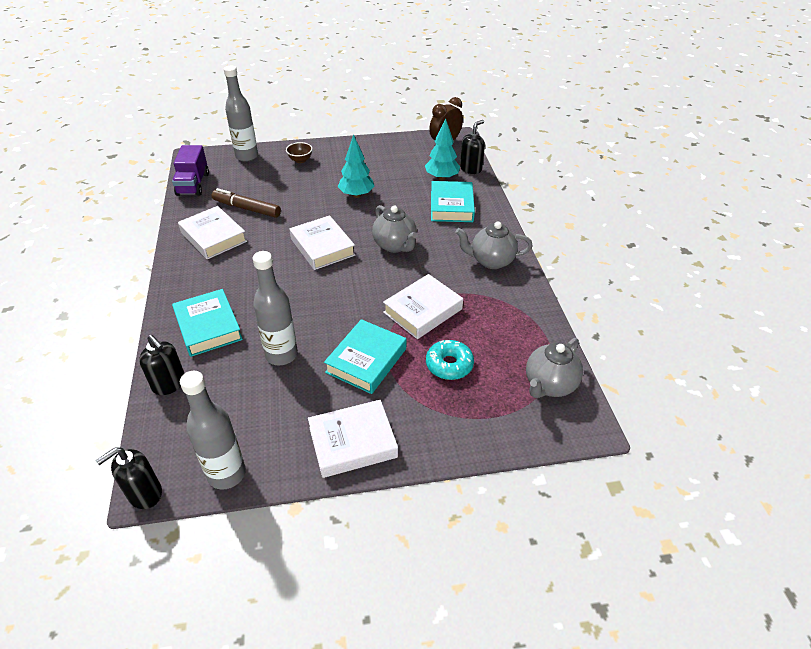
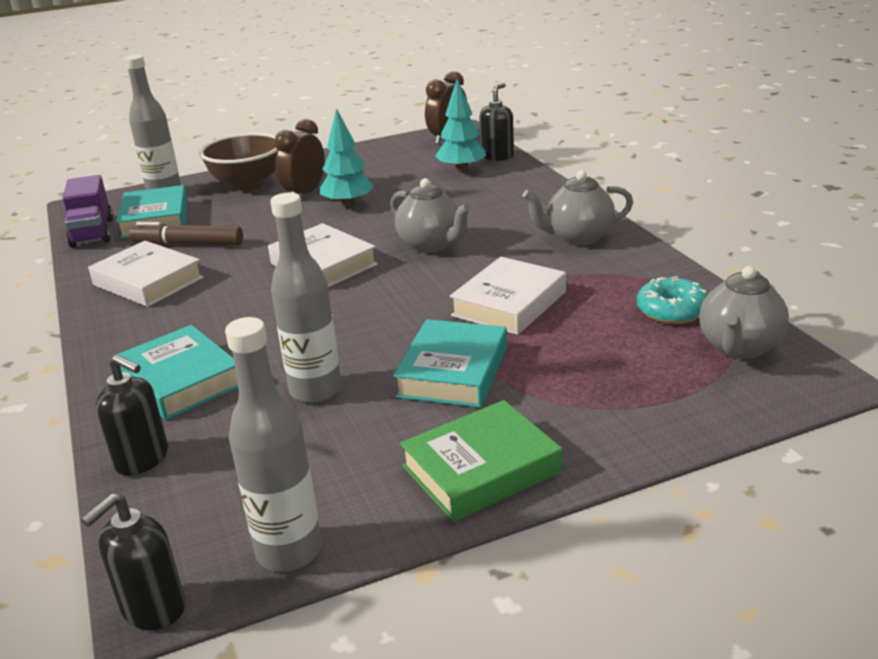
camera: 10 degrees left, 15 degrees down
brown bowl [286,142,312,163] -> brown bowl [199,133,277,191], size x2.07
white book [308,400,398,478] -> green book [400,400,562,522]
turquoise donut [426,340,474,380] -> turquoise donut moved to [637,276,708,324]
turquoise book [431,181,475,222] -> turquoise book moved to [116,185,188,239]
none -> brown clock [274,119,325,194]

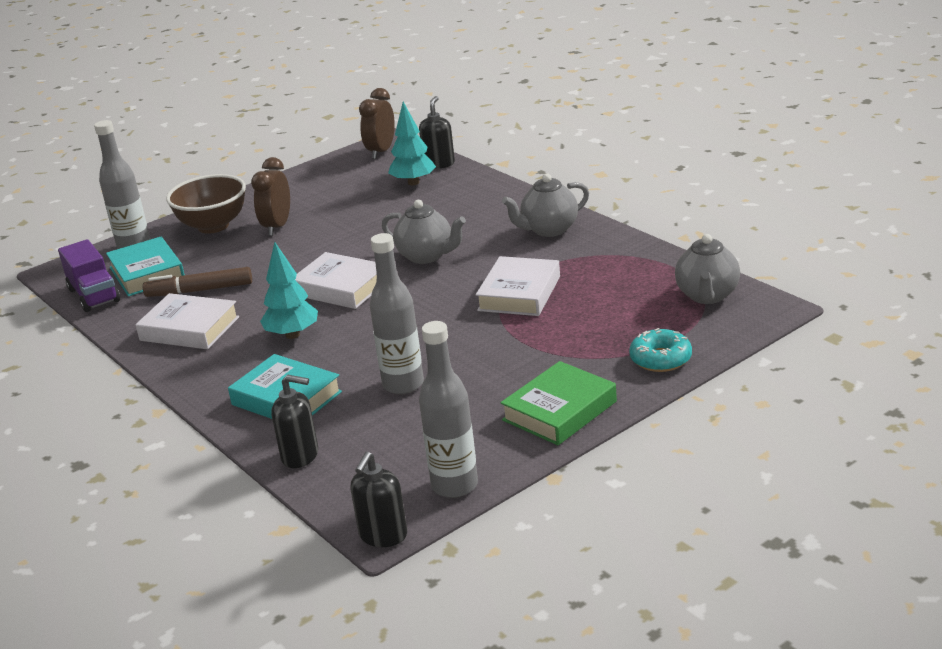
camera: 15 degrees left, 0 degrees up
turquoise tree [320,108,374,208] -> turquoise tree moved to [260,242,318,339]
turquoise book [393,319,507,408] -> none
turquoise donut [637,276,708,324] -> turquoise donut moved to [629,328,692,372]

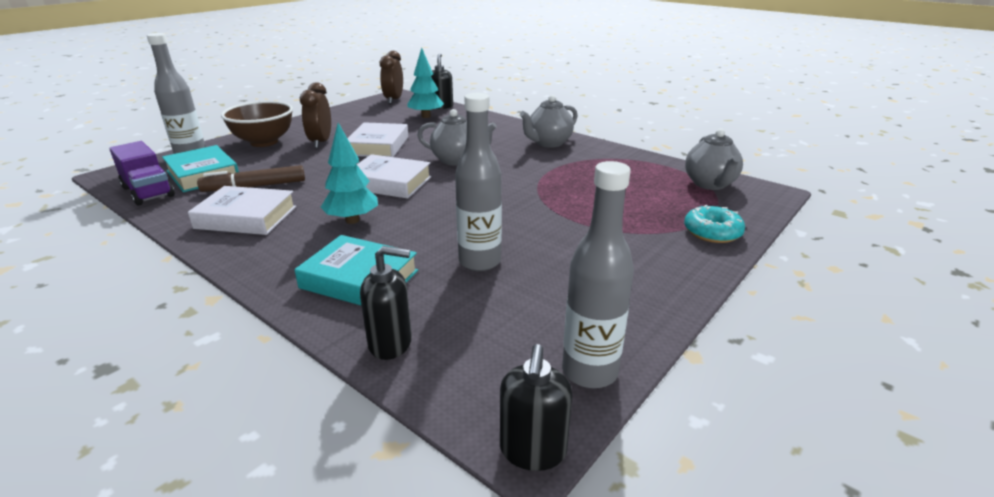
camera: 15 degrees left, 0 degrees up
white book [476,256,560,316] -> white book moved to [347,122,408,157]
green book [500,361,617,445] -> none

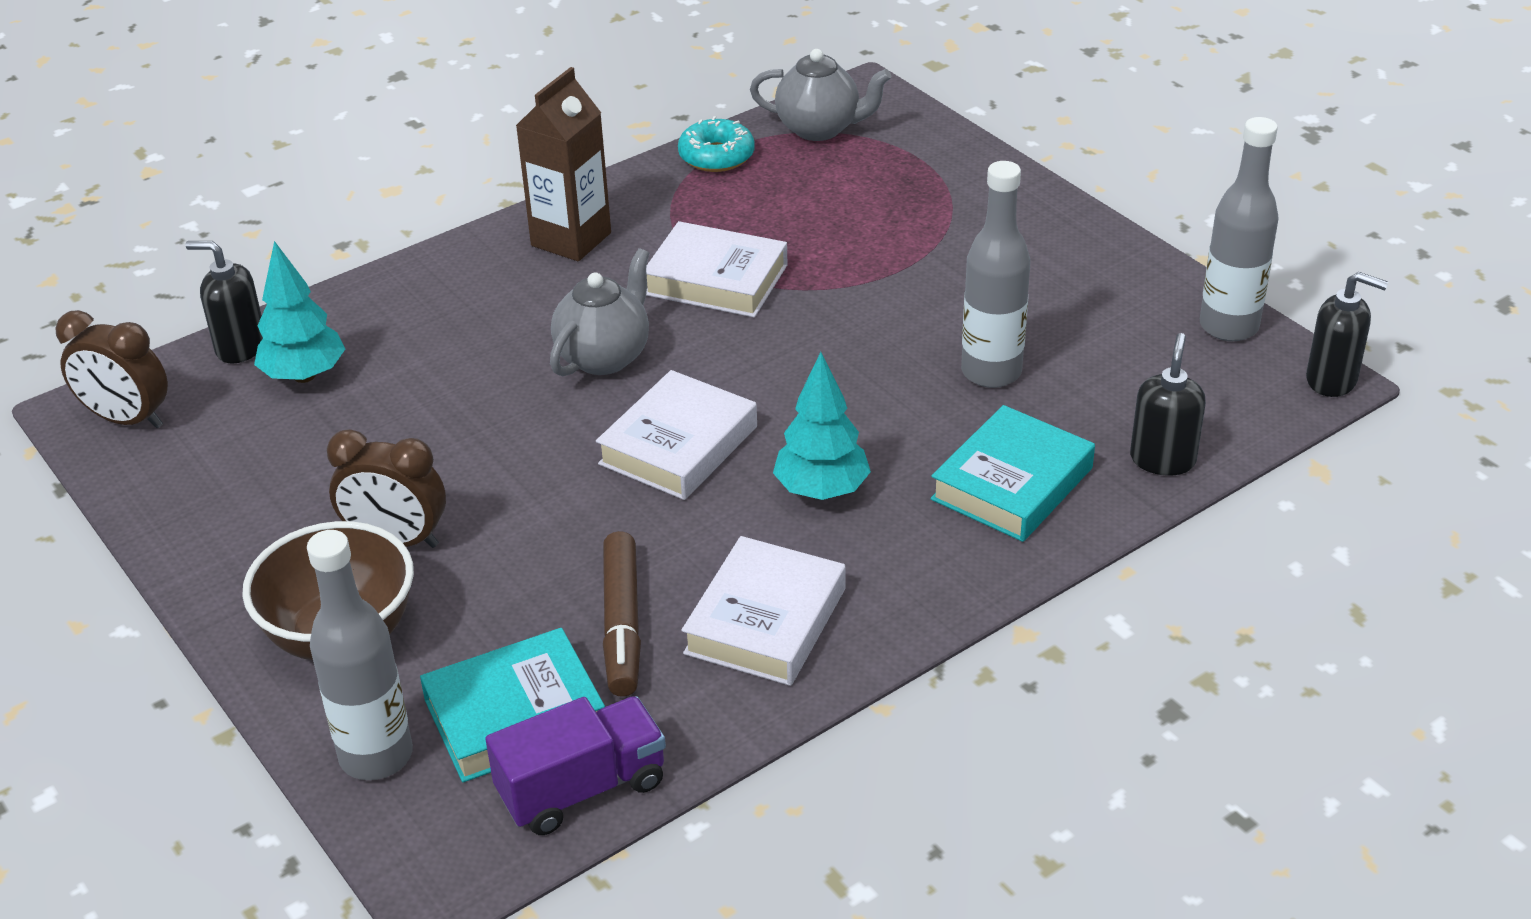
camera: 75 degrees left, 10 degrees up
white book [347,122,408,157] -> white book moved to [646,221,788,317]
grey teapot [520,95,577,148] -> brown carton [516,67,611,261]
turquoise donut [684,205,745,243] -> turquoise donut moved to [678,116,755,172]

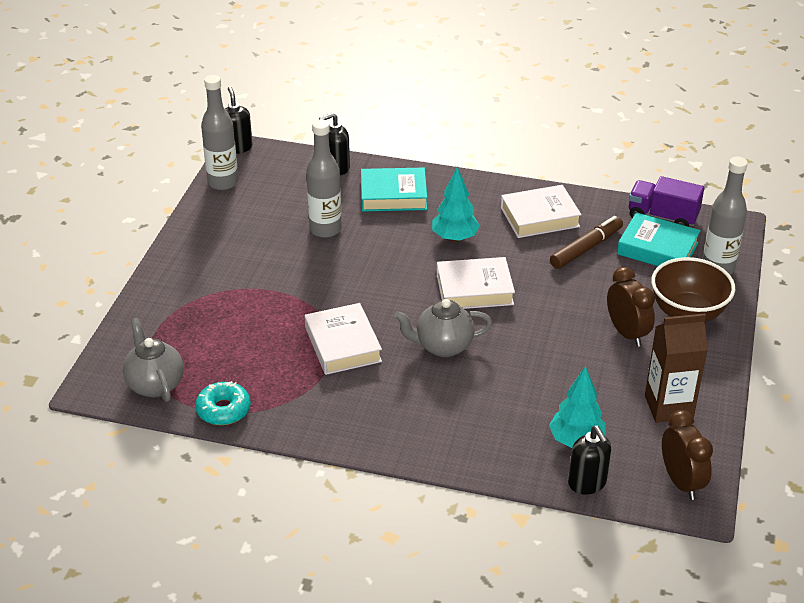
camera: 130 degrees left, 0 degrees up
brown carton [516,67,611,261] -> brown carton moved to [645,314,708,423]

